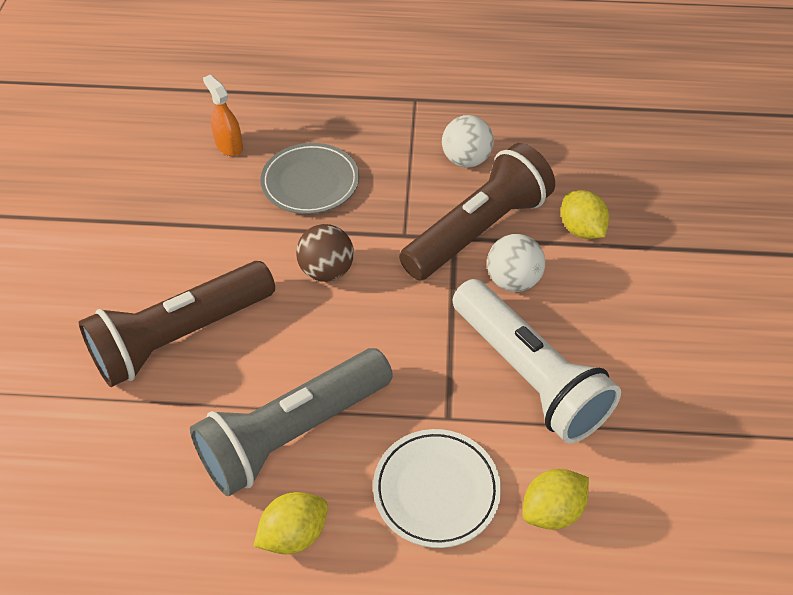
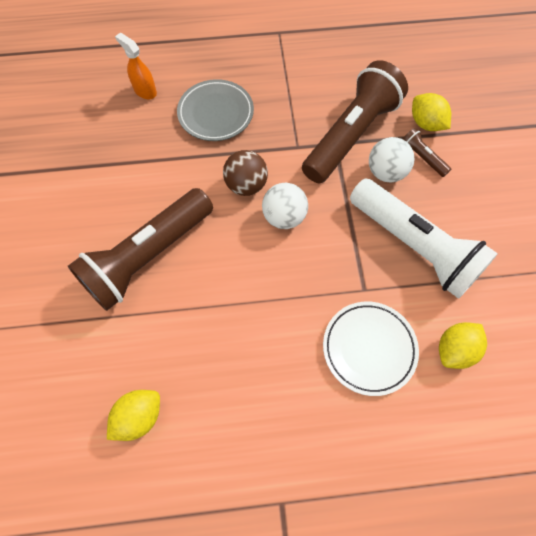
camera: 10 degrees left, 15 degrees up
grey flashlight [190,348,393,496] -> none
yellow lemon [254,492,328,554] -> yellow lemon moved to [107,390,160,441]
white ball [442,115,494,168] -> white ball moved to [262,183,308,229]
none -> brown flashlight [403,128,451,177]

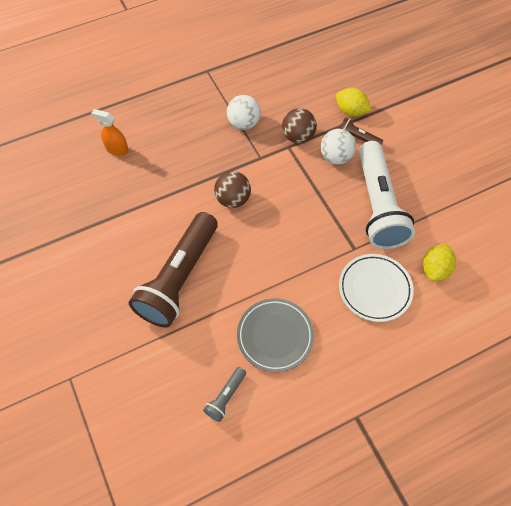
camera: 20 degrees left, 5 degrees down
yellow lemon [107,390,160,441] -> grey flashlight [203,367,246,422]
grey plate [177,79,254,141] -> grey plate moved to [237,298,314,372]
white ball [262,183,308,229] -> white ball moved to [227,95,261,130]
brown flashlight [302,60,408,183] -> brown ball [282,108,317,143]
white flashlight [350,179,498,299] -> white flashlight turned 60 degrees clockwise [359,141,415,249]

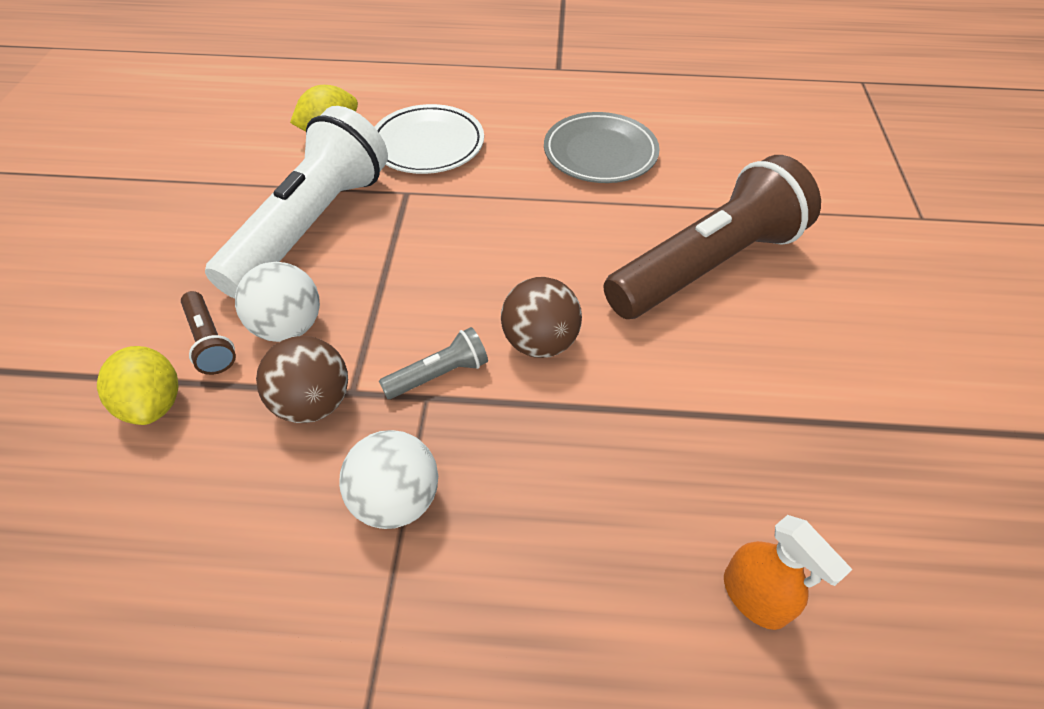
camera: 150 degrees left, 10 degrees down
grey flashlight [203,367,246,422] -> grey flashlight moved to [379,327,488,399]

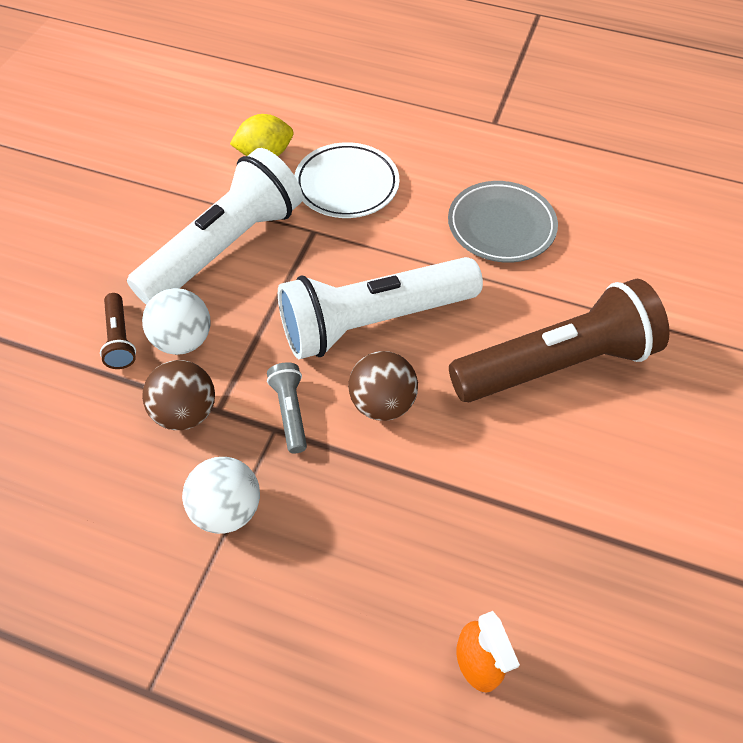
camera: 15 degrees right, 5 degrees up
yellow lemon [97,346,179,425] -> none
grey flashlight [379,327,488,399] -> grey flashlight turned 90 degrees counterclockwise [267,362,307,453]
none -> white flashlight [278,257,483,359]

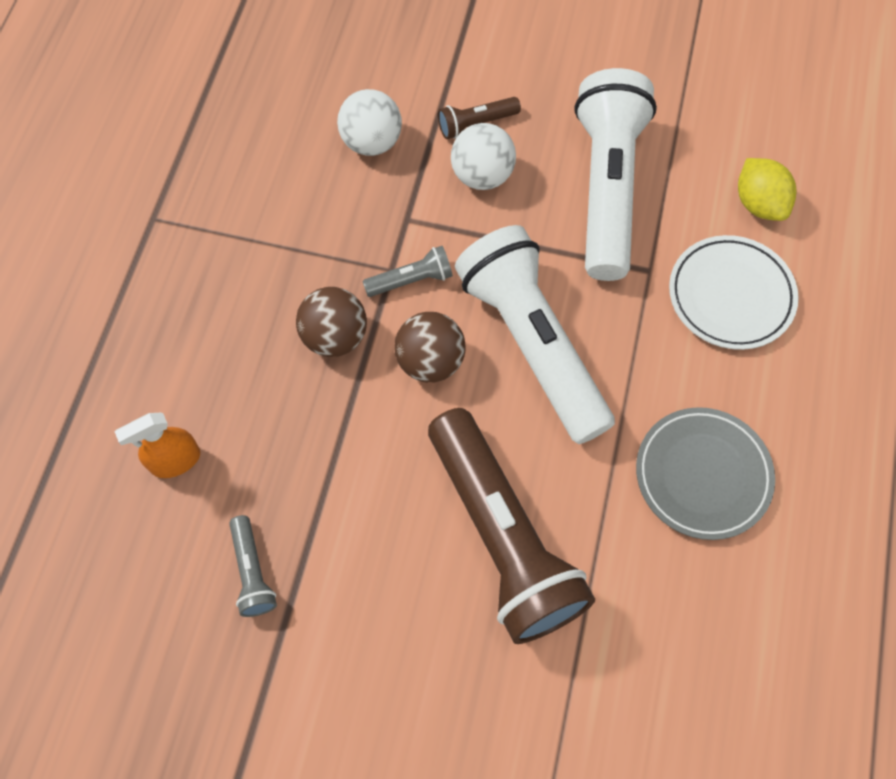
camera: 85 degrees right, 10 degrees up
white flashlight [127,148,303,305] -> white flashlight turned 120 degrees counterclockwise [575,68,657,281]
brown ball [142,360,215,430] -> brown ball moved to [296,287,367,357]
white ball [182,457,260,534] -> white ball moved to [337,89,402,156]
none -> grey flashlight [229,515,277,617]

